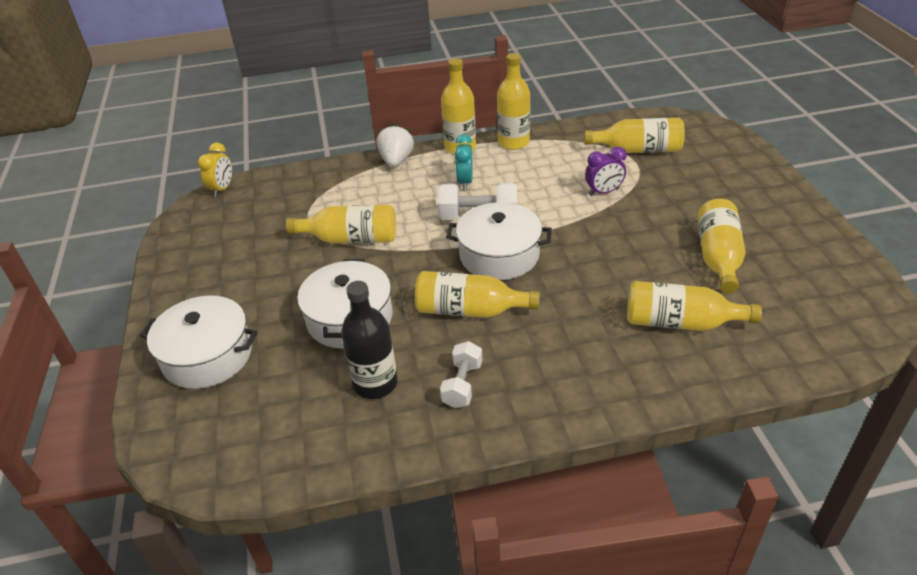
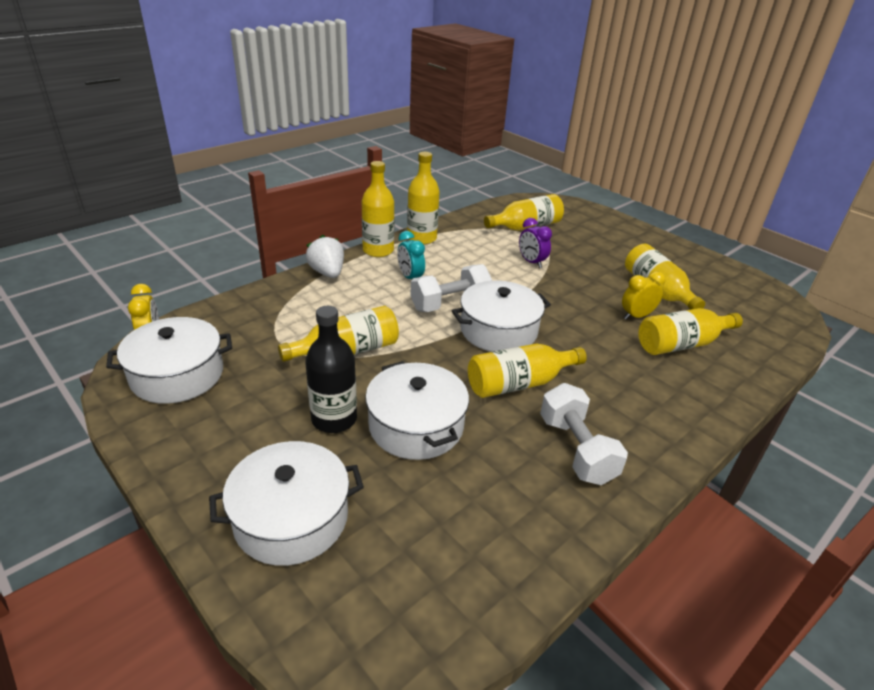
camera: 35 degrees left, 5 degrees down
black bottle [341,281,398,399] -> black bottle moved to [305,306,357,433]
white dumbbell [440,341,482,408] -> white dumbbell [540,383,628,485], size x1.51
purple clock [585,147,626,196] -> purple clock turned 105 degrees clockwise [519,218,552,268]
none -> white pot [106,317,232,404]
none -> yellow clock [622,271,666,320]

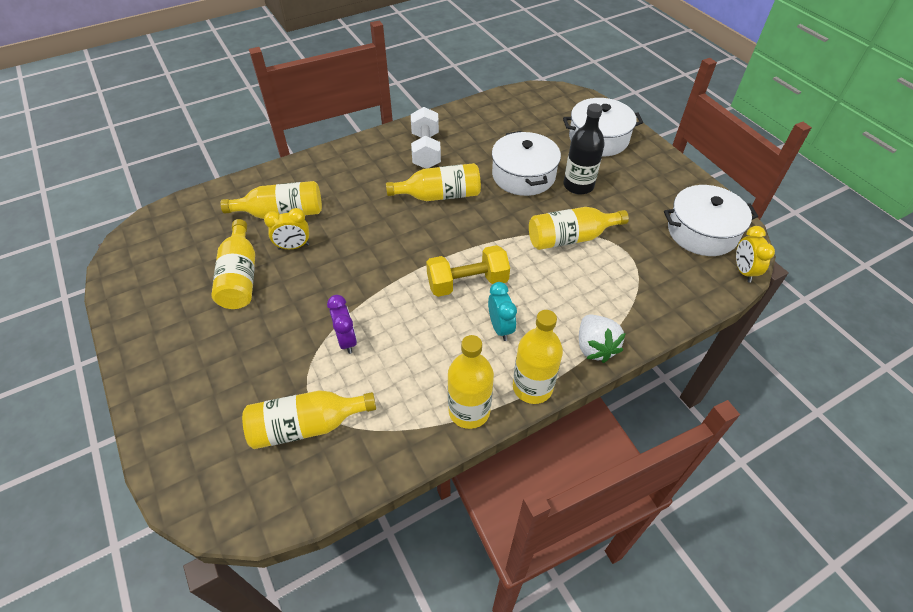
camera: 165 degrees left, 15 degrees up
white dumbbell [410,264,492,312] -> yellow dumbbell [426,245,510,297]
white pot [452,281,551,352] -> none

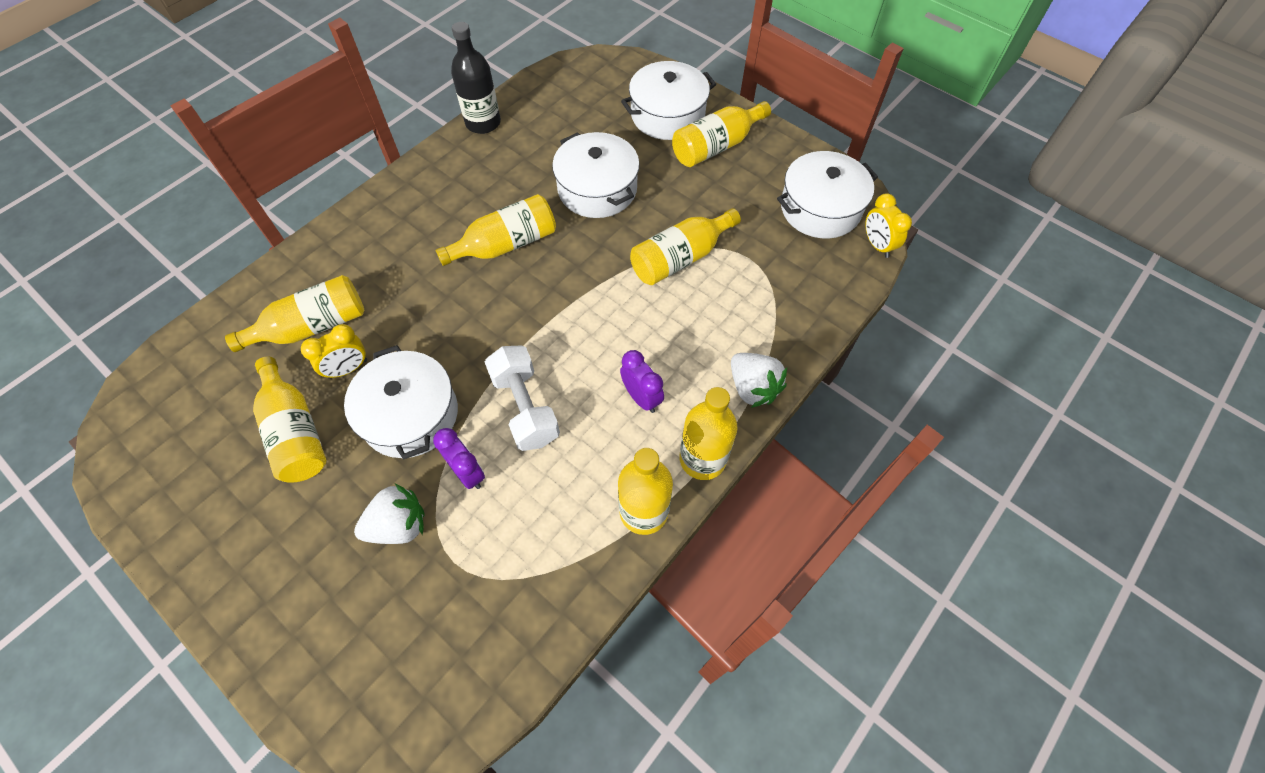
camera: 20 degrees left, 10 degrees up
yellow bottle [242,390,376,449] -> yellow bottle moved to [672,101,771,167]
white dumbbell [411,107,441,169] -> white dumbbell moved to [485,345,560,451]
yellow dumbbell [426,245,510,297] -> none
turquoise clock [488,282,517,341] -> purple clock [620,350,664,413]
black bottle [564,103,605,195] -> black bottle moved to [451,22,501,134]
none -> white pot [344,345,458,459]
none -> white strawberry [354,484,425,544]

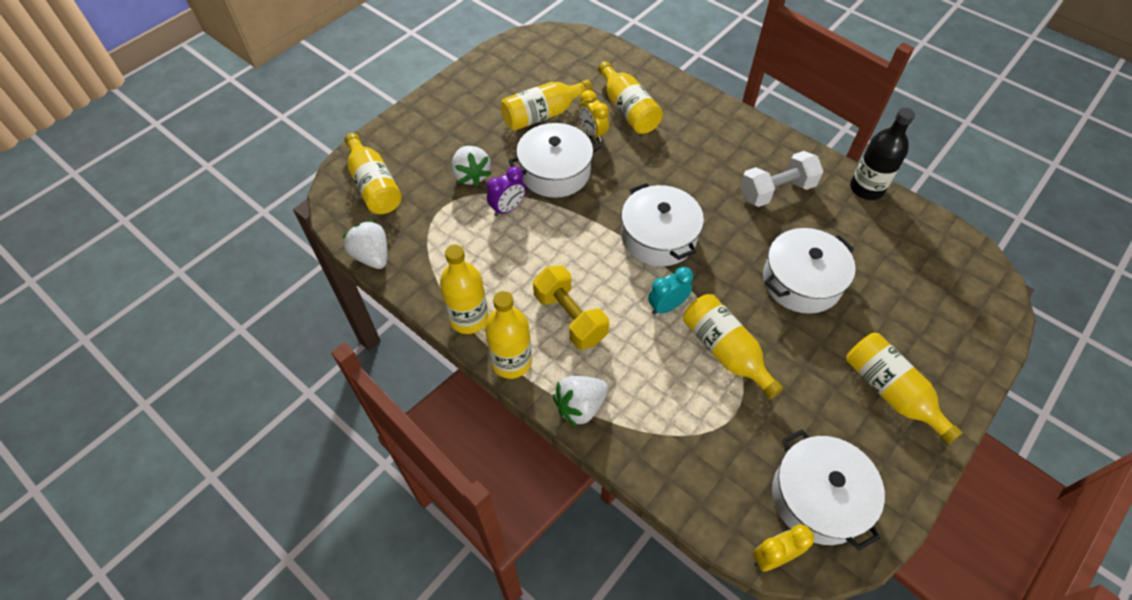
camera: 90 degrees right, 5 degrees down
yellow bottle [436,194,556,266] -> yellow bottle moved to [345,133,402,214]
white dumbbell [485,345,560,451] -> white dumbbell moved to [740,151,824,207]
purple clock [620,350,664,413] -> yellow dumbbell [533,265,609,350]
white pot [621,61,716,140] -> white pot moved to [621,183,704,266]
none -> white strawberry [342,220,387,269]
none -> turquoise clock [648,267,693,315]

